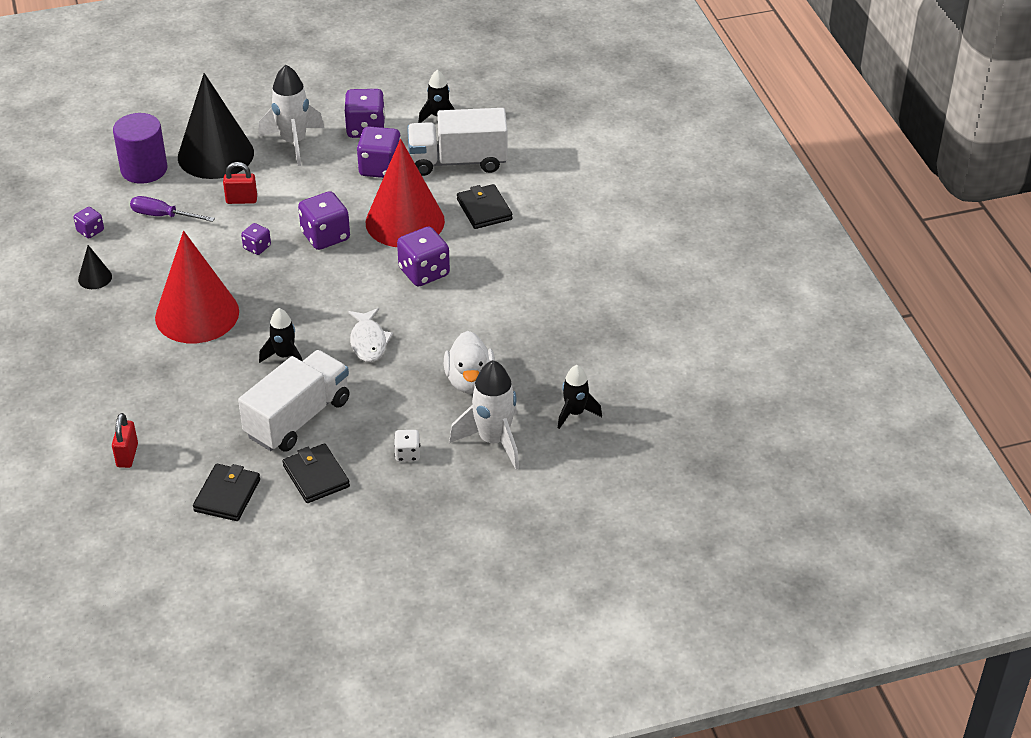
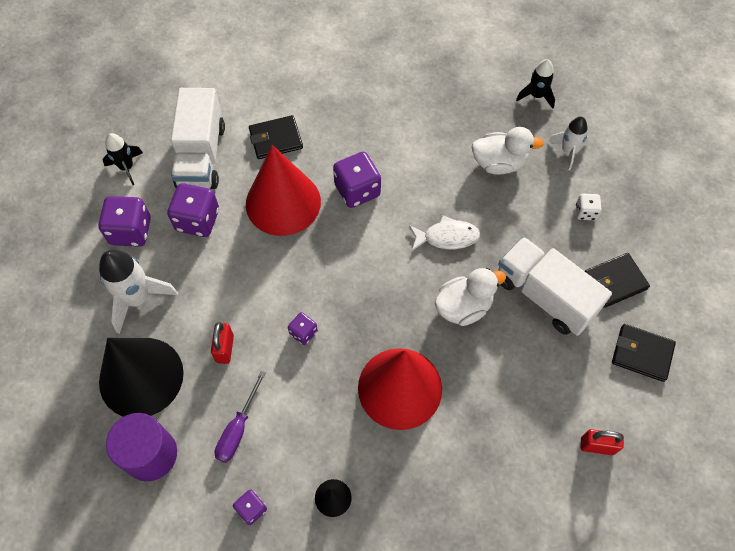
camera: 85 degrees left, 20 degrees up
black rocket [259,308,302,363] -> white duck [435,268,506,326]
purple dice [298,191,350,250] -> none
white rocket [449,360,519,469] -> white rocket [548,117,589,170], size x0.61

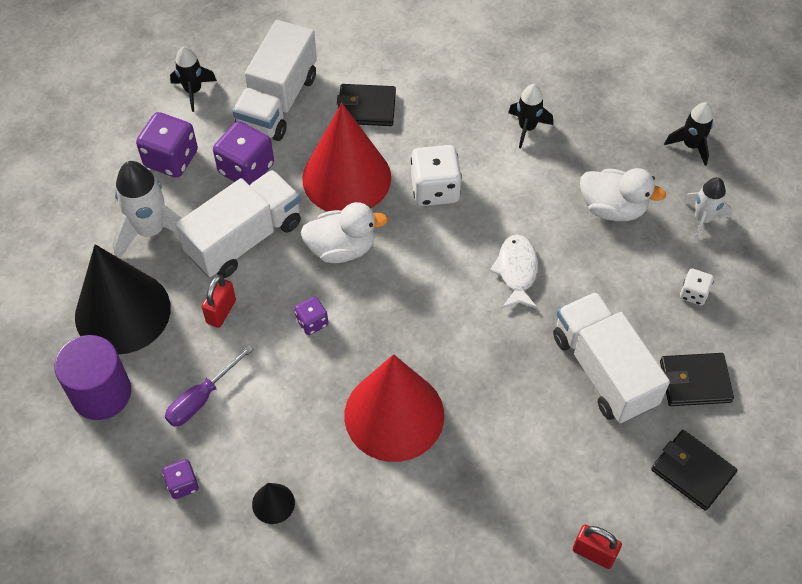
camera: 20 degrees right, 5 degrees down
purple dice [333,152,381,208] -> white dice [411,145,462,206]
white fish [409,215,480,251] -> white fish turned 105 degrees counterclockwise [490,235,538,309]
white duck [435,268,506,326] -> white duck moved to [301,202,388,263]
none -> white truck [176,170,301,278]
none -> black rocket [508,84,553,148]

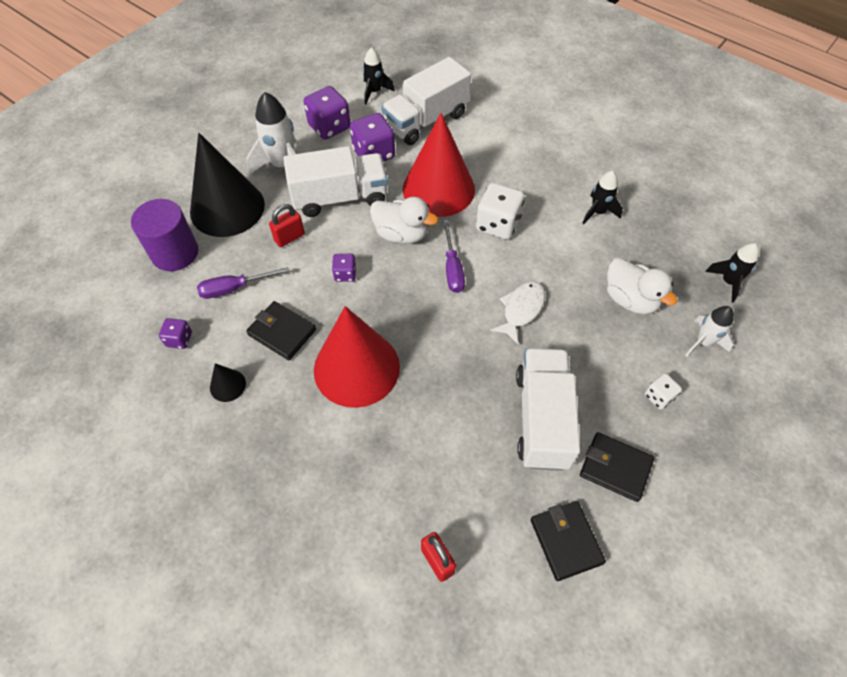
camera: 30 degrees right, 0 degrees up
black wallet [337,84,396,126] -> black wallet moved to [246,301,316,360]
none -> purple screwdriver [443,220,465,293]

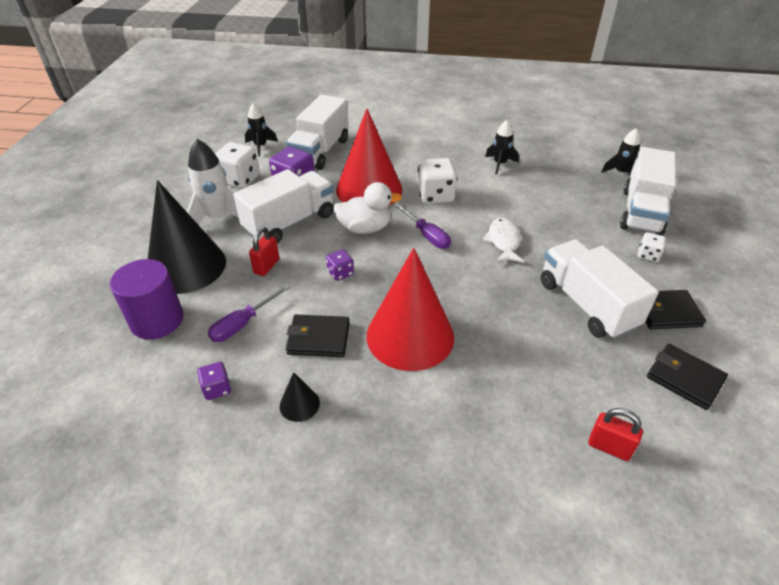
camera: 30 degrees left, 15 degrees down
purple dice [304,86,350,140] -> white dice [215,142,260,189]
white duck [607,258,677,314] -> none
white rocket [686,306,734,356] -> white truck [620,147,676,236]

